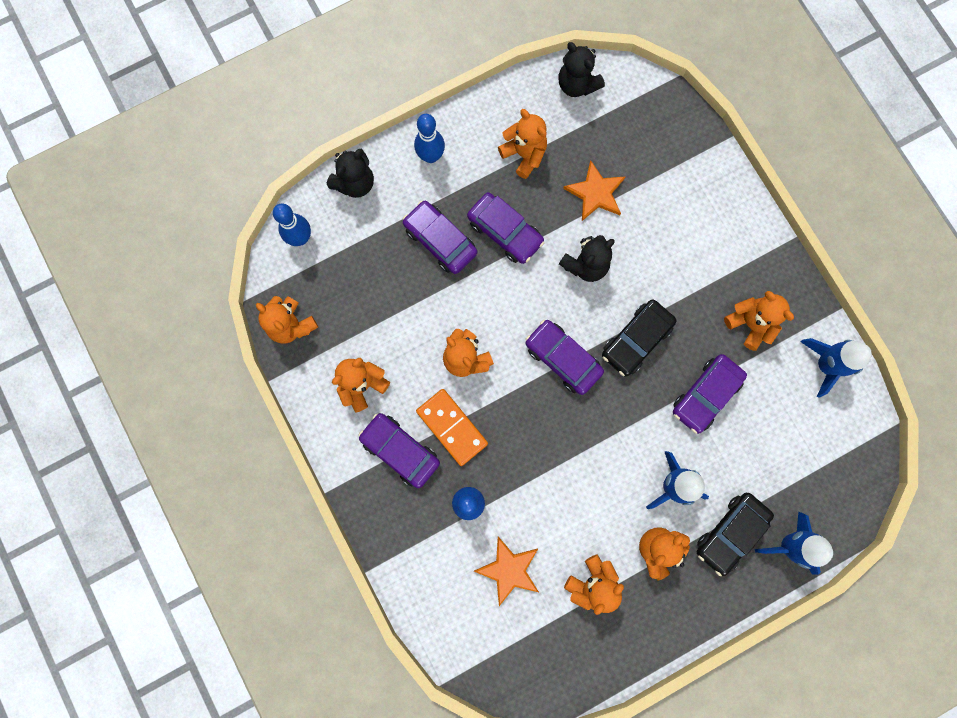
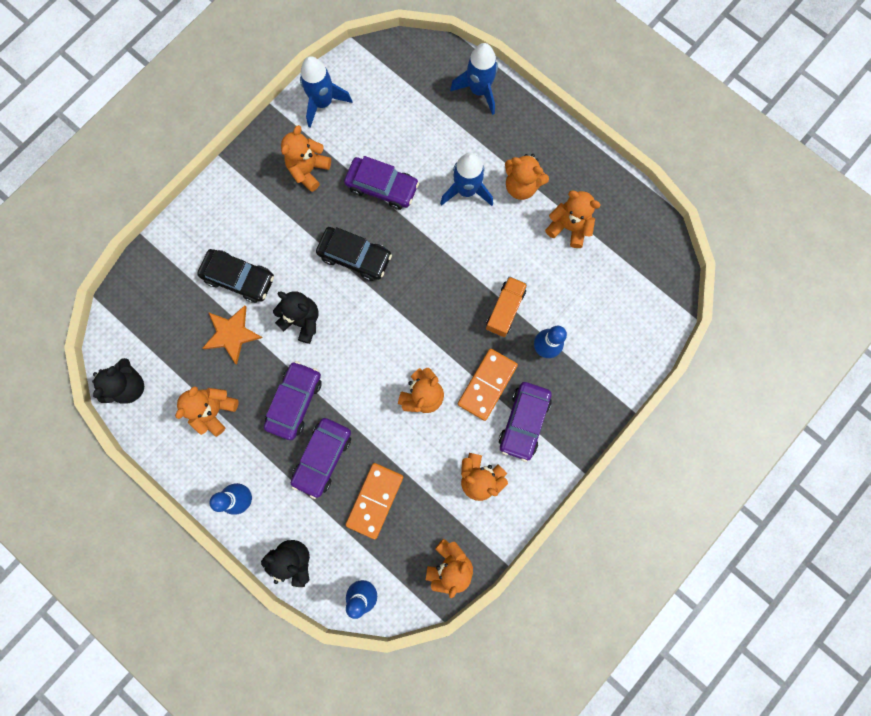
camera: 110 degrees left, 0 degrees up
orange star [474,537,539,606] -> none
purple car [525,320,604,395] -> none
black car [697,493,774,576] -> black car moved to [197,249,274,303]
none -> orange domino [346,463,403,539]
none -> orange truck [486,276,527,337]

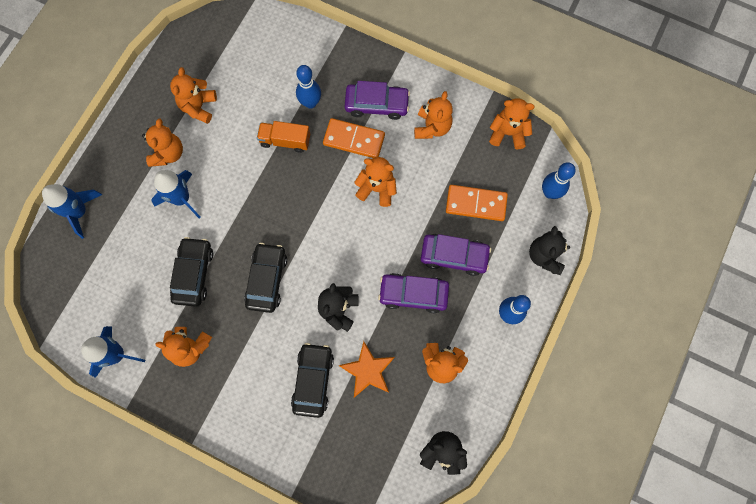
camera: 105 degrees left, 5 degrees down
purple car [344,156,419,210] -> black car [170,237,213,307]

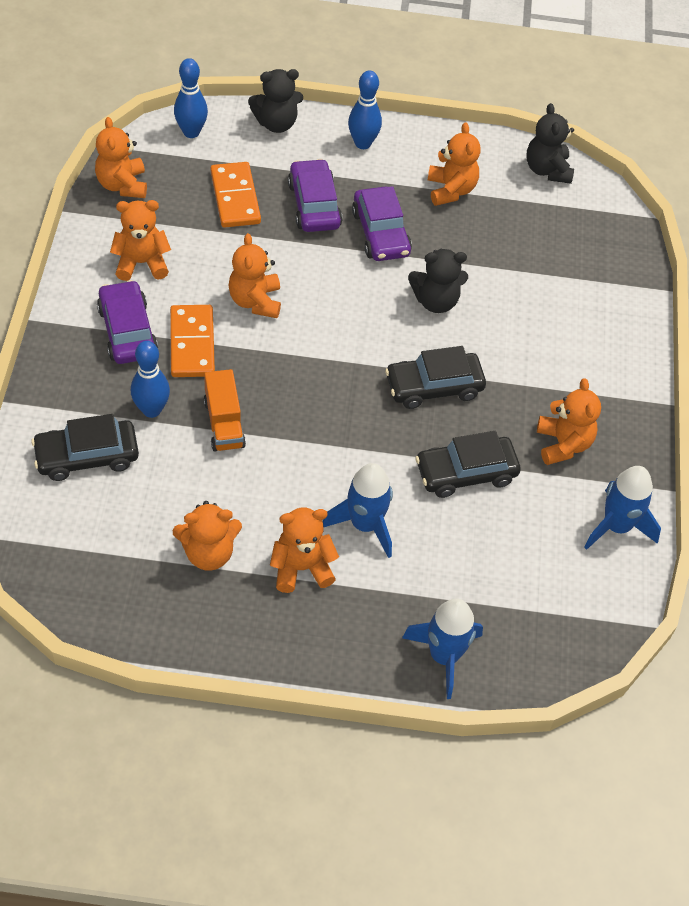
camera: 115 degrees left, 20 degrees down
black car [291,343,334,418] -> black car moved to [31,414,139,481]
orange star [338,341,395,398] -> none

